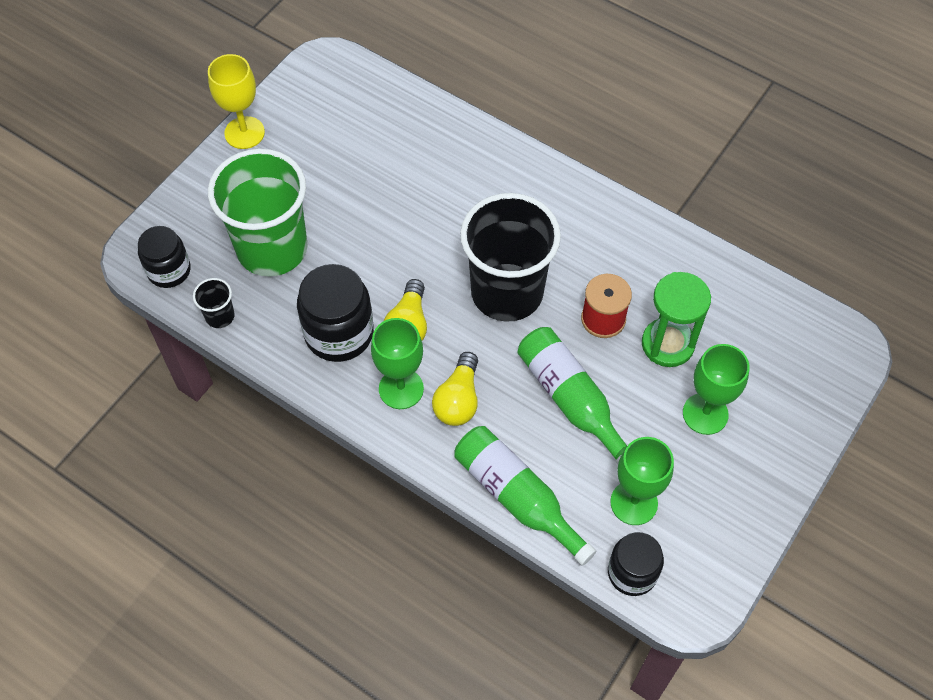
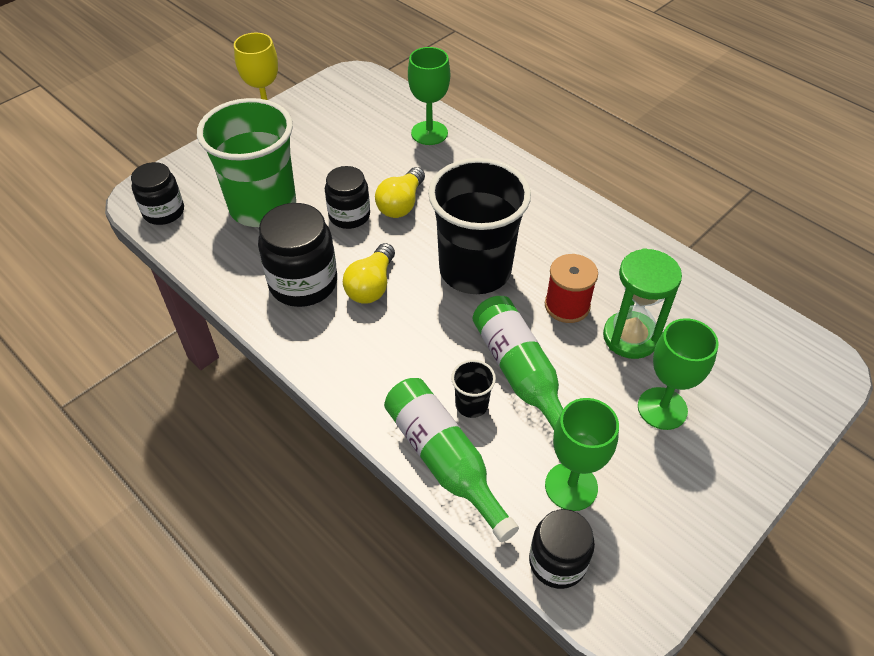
camera: 10 degrees right, 10 degrees down
black cup [193,278,235,328] -> black cup moved to [451,360,496,418]
green goblet [371,318,424,409] -> green goblet moved to [408,47,450,145]
yellow light bulb [432,352,478,426] -> yellow light bulb moved to [375,167,425,218]
none -> black jar [325,166,370,229]

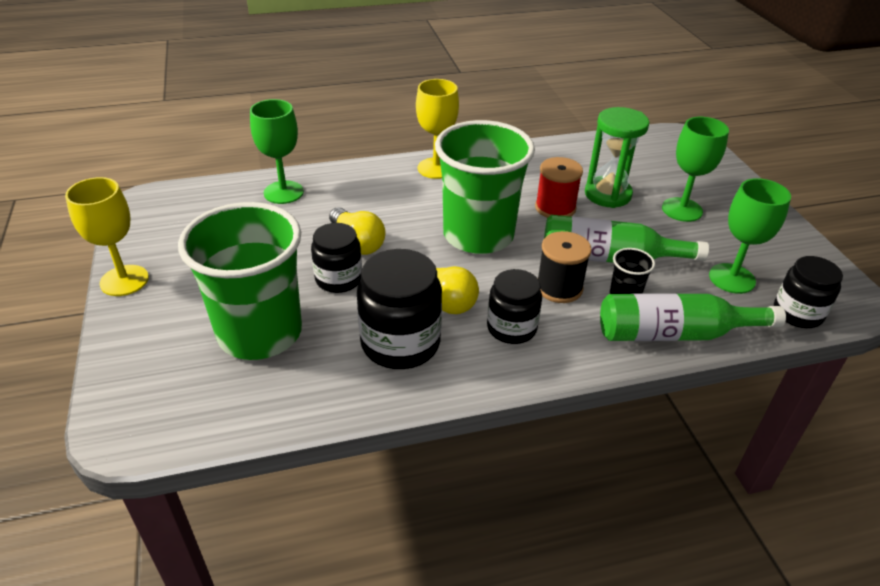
camera: 60 degrees left, 10 degrees down
black jar [131,162,184,225] -> black jar moved to [487,269,542,344]
black cup [428,158,531,294] -> green cup [435,120,535,254]
none -> yellow goblet [416,79,459,179]
none -> black spool [538,231,591,303]

